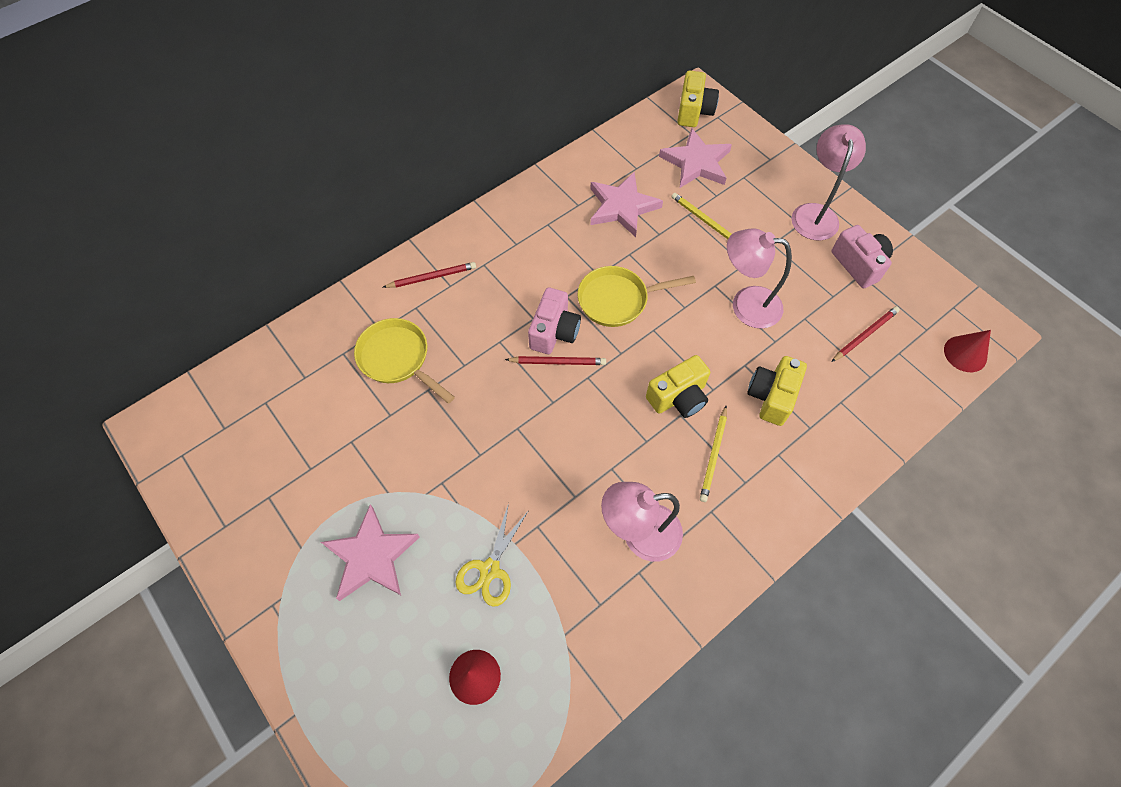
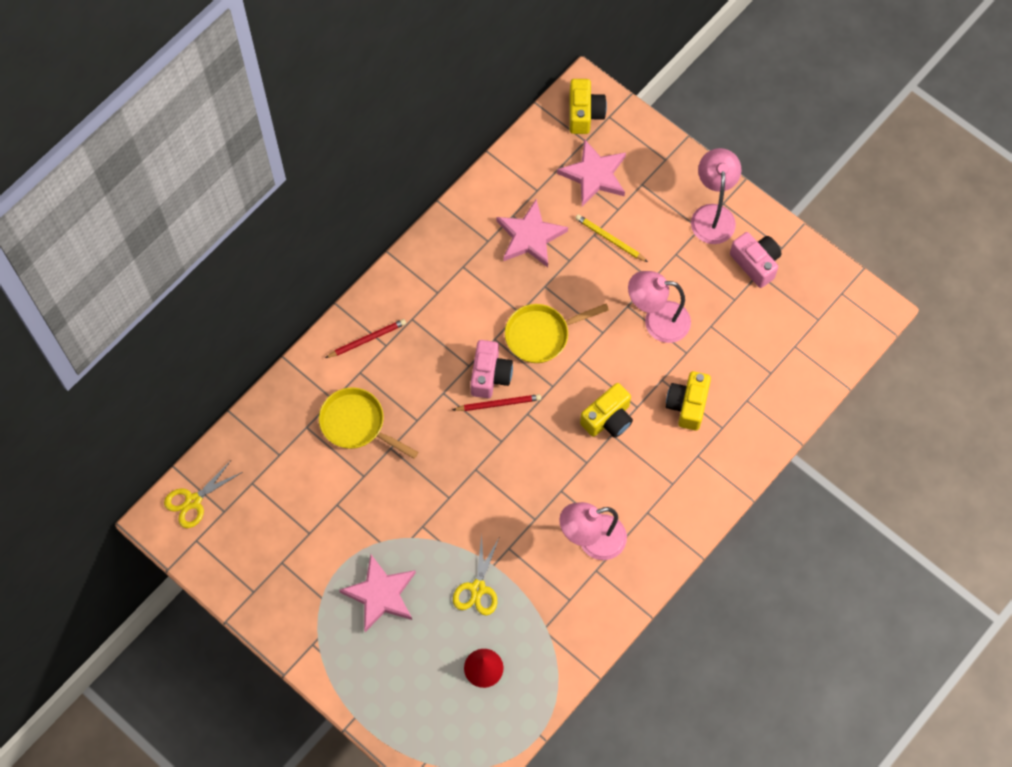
camera: 10 degrees left, 5 degrees up
yellow pencil [700,406,727,502] -> none
red pencil [831,306,900,362] -> none
red cone [944,330,991,372] -> none
none -> yellow scissors [164,460,242,528]

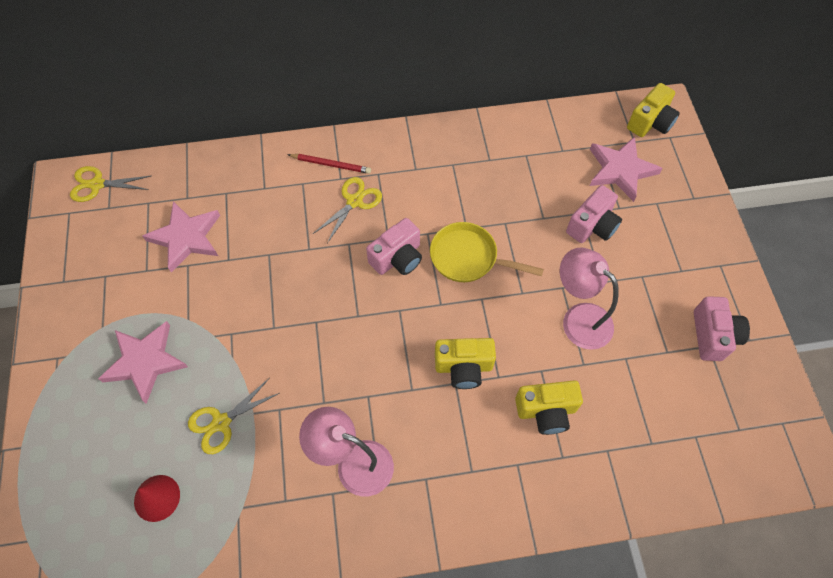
camera: 40 degrees right, 5 degrees down
yellow pan [319,387,418,459] -> none
red pencil [452,394,541,411] -> none
pink star [496,199,568,267] -> pink star moved to [143,201,220,273]
yellow pencil [575,214,648,262] -> pink camera [566,185,622,243]
yellow camera [666,371,711,431] -> yellow camera turned 150 degrees counterclockwise [515,380,583,435]
pink lamp [691,148,741,244] -> none
none -> yellow scissors [313,177,382,243]

